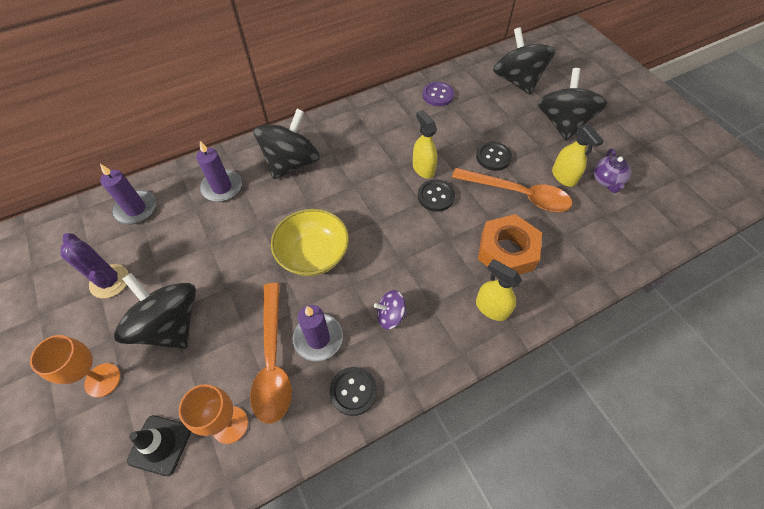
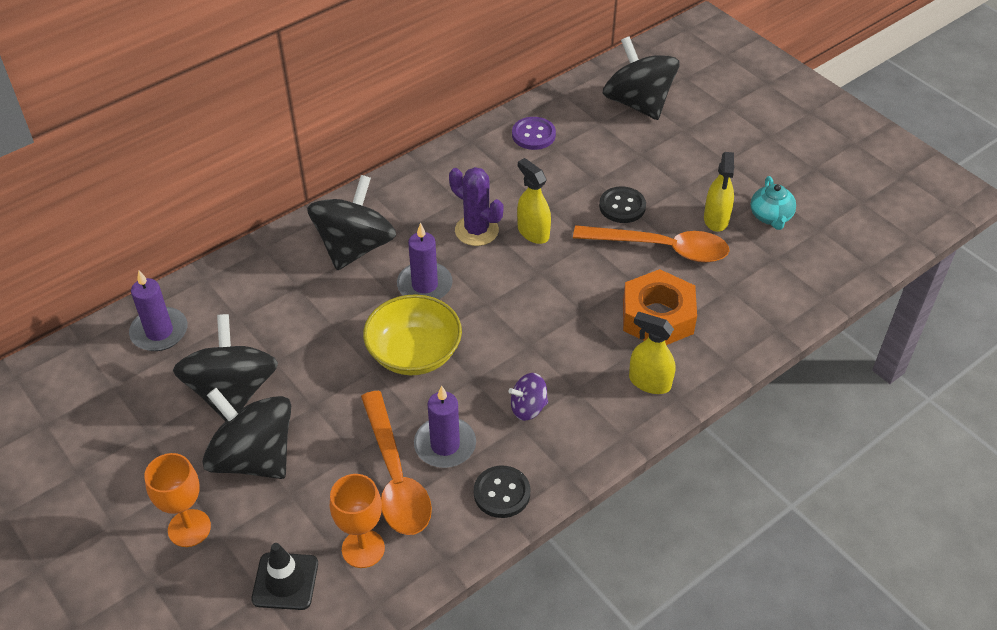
camera: 10 degrees left, 10 degrees down
purple cactus [61,233,129,298] -> purple cactus moved to [449,167,503,246]
purple candle [196,141,242,202] -> purple candle moved to [397,223,453,299]
black button [418,179,455,212] -> none
black spinning top [537,68,608,141] -> black spinning top moved to [173,314,278,421]
yellow spray bottle [552,124,604,187] -> yellow spray bottle turned 45 degrees clockwise [704,152,734,232]
purple teapot [593,148,631,193] -> turquoise teapot [751,176,796,230]

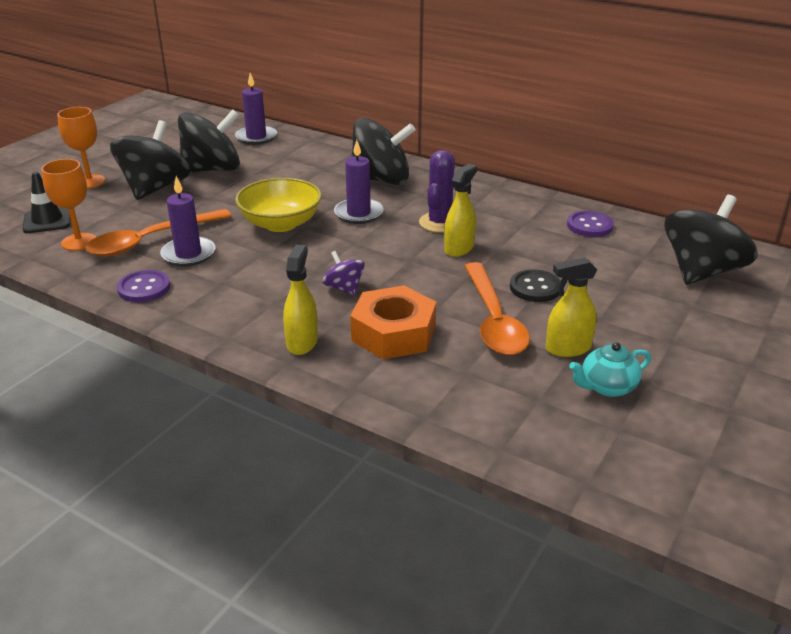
camera: 70 degrees right, 15 degrees down
black button [474,466,530,518] -> purple button [117,270,170,303]
purple spinning top [508,373,548,421] -> purple spinning top moved to [322,251,365,296]

